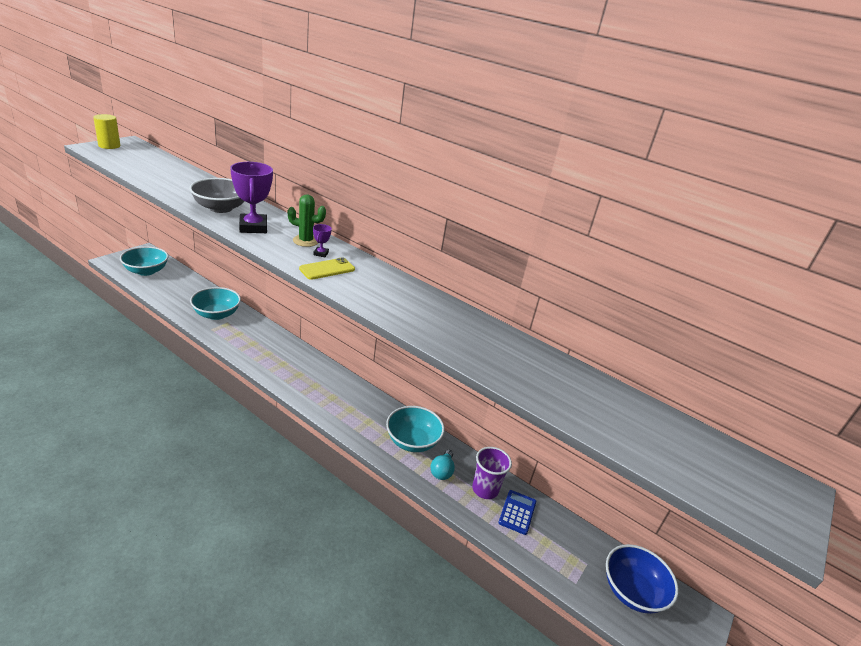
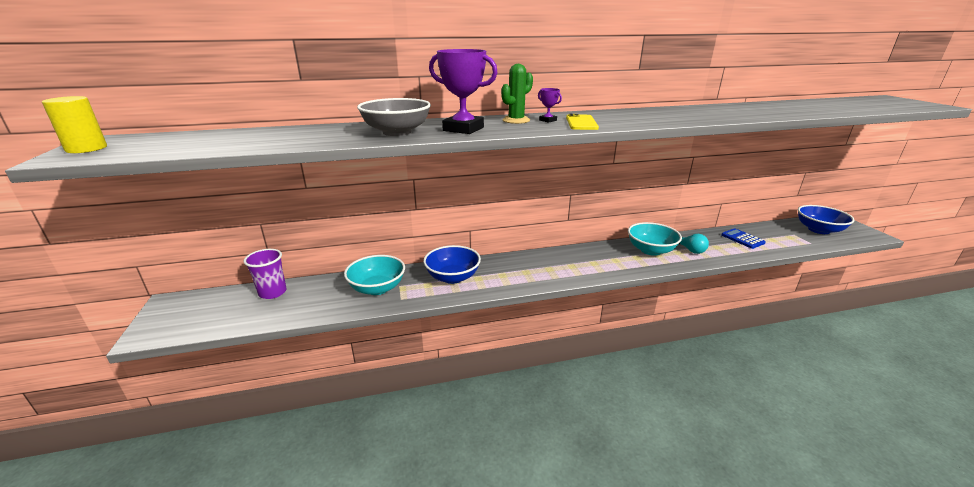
camera: 45 degrees left, 5 degrees down
turquoise bowl [120,246,168,276] -> none
purple cup [472,447,512,499] -> purple cup moved to [244,249,286,299]
none -> blue bowl [423,245,481,284]

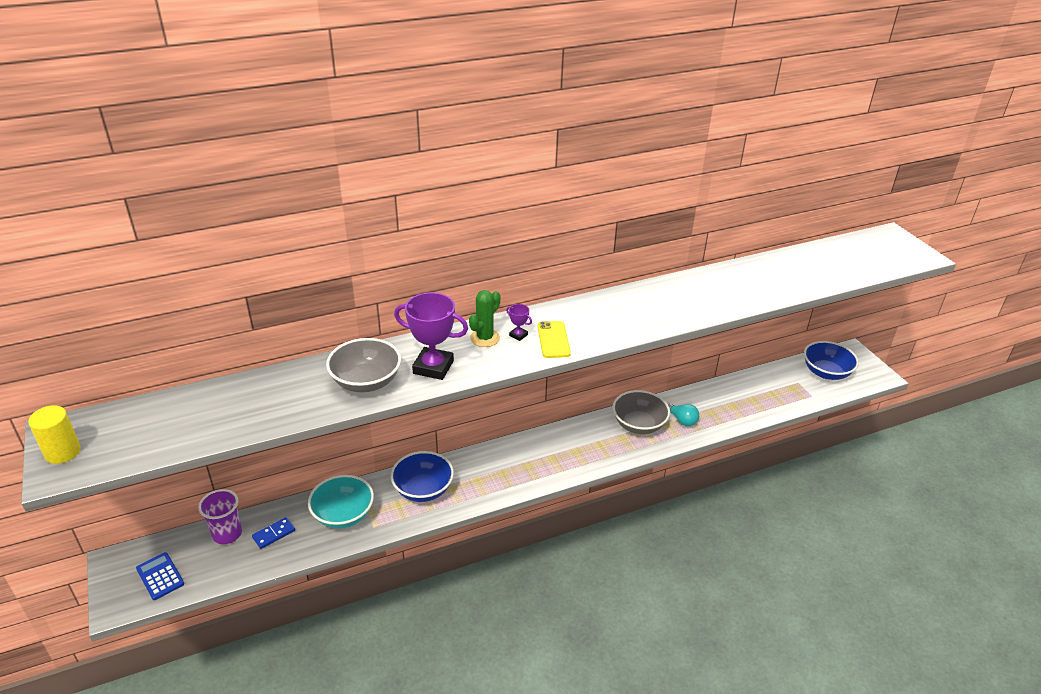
camera: 10 degrees left, 10 degrees up
turquoise bowl [628,222,682,256] -> grey bowl [613,390,670,434]
blue calculator [721,228,766,249] -> blue calculator moved to [136,552,184,600]
none -> blue domino [252,517,295,549]

